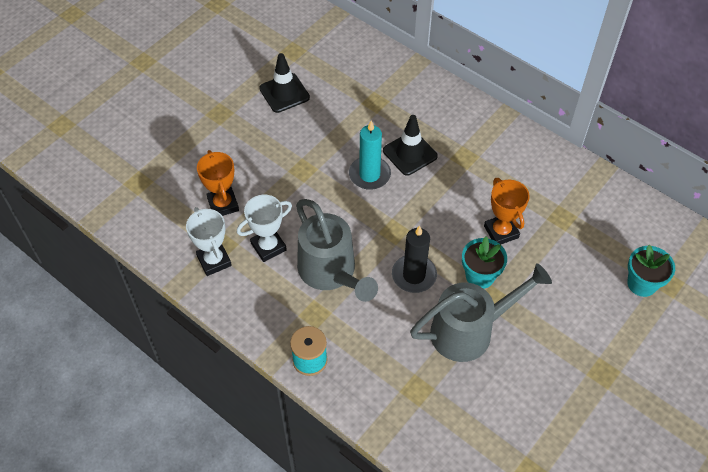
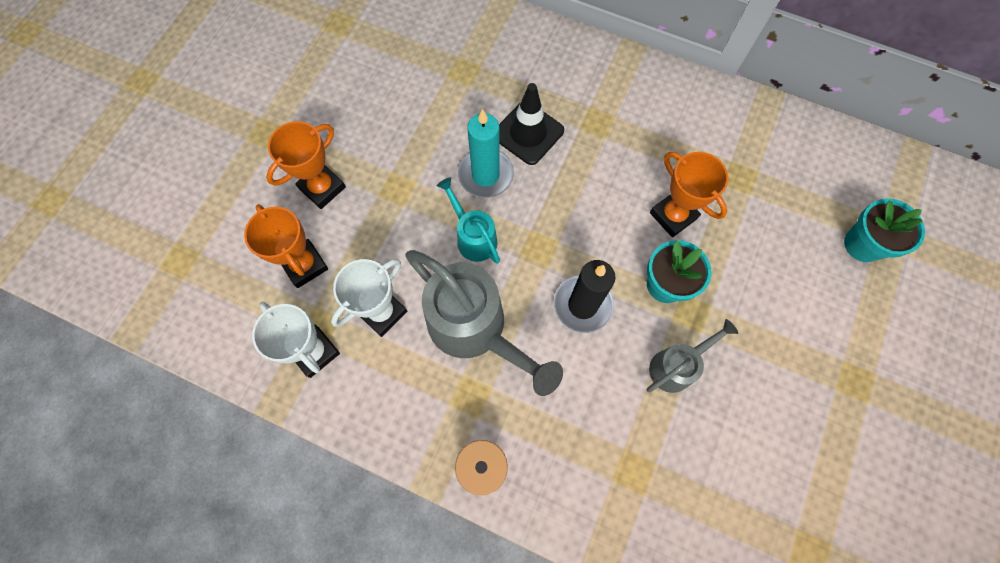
camera: 15 degrees left, 15 degrees up
black traffic cone [259,53,310,113] -> none
grey watering can [410,263,552,362] -> grey watering can [647,319,738,393], size x0.54
none -> orange trophy [266,121,346,209]
none -> turquoise watering can [437,177,500,264]

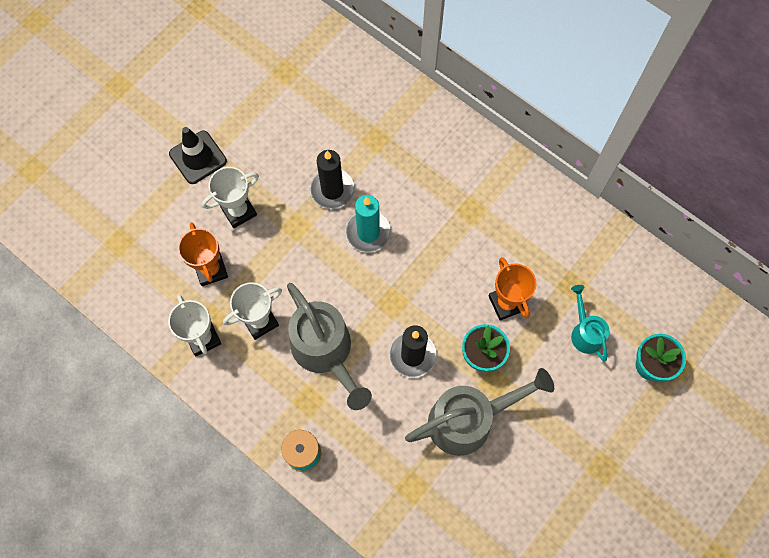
camera: 15 degrees right, 0 degrees up
orange trophy [266,121,346,209] -> white trophy [202,167,259,228]
turquoise watering can [437,177,500,264] -> turquoise watering can moved to [571,285,609,361]
black traffic cone [499,83,564,165] -> black traffic cone moved to [169,127,227,184]
grey watering can [647,319,738,393] -> grey watering can [405,368,554,456], size x1.85
none -> black candle [310,150,355,209]

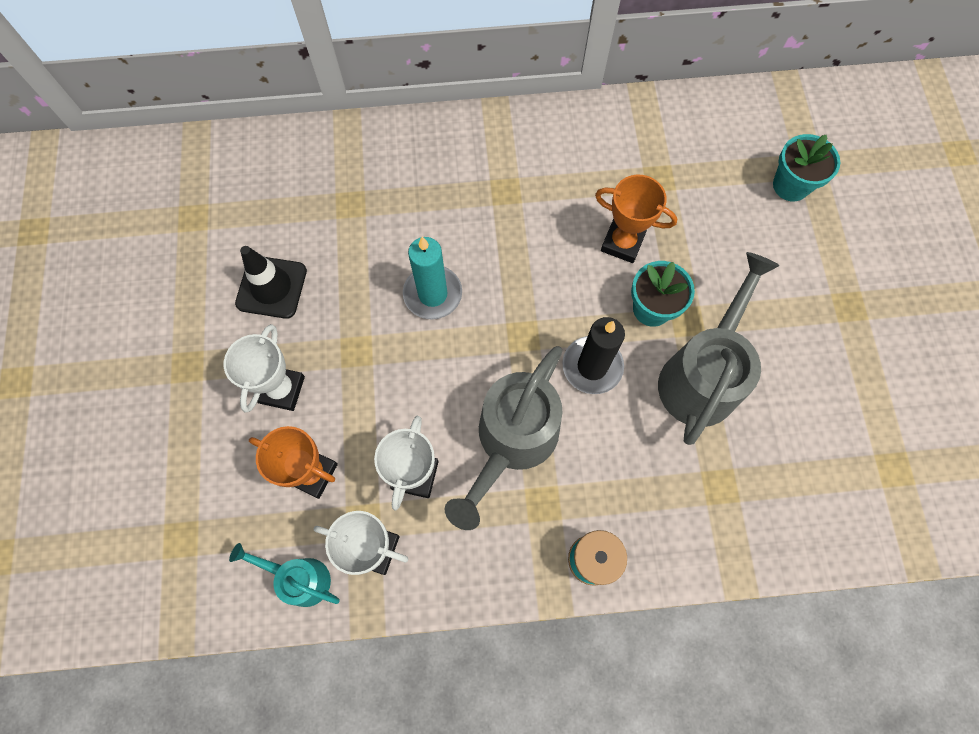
camera: 45 degrees left, 0 degrees up
black traffic cone [169,127,227,184] -> black traffic cone moved to [235,246,307,319]
grey watering can [287,283,372,410] -> grey watering can turned 105 degrees clockwise [445,346,563,530]
black candle [310,150,355,209] -> none
turquoise watering can [571,285,609,361] -> turquoise watering can moved to [229,543,340,607]

